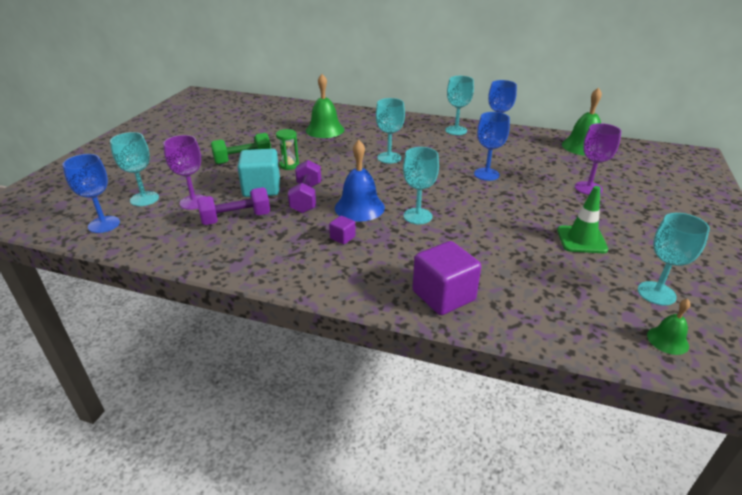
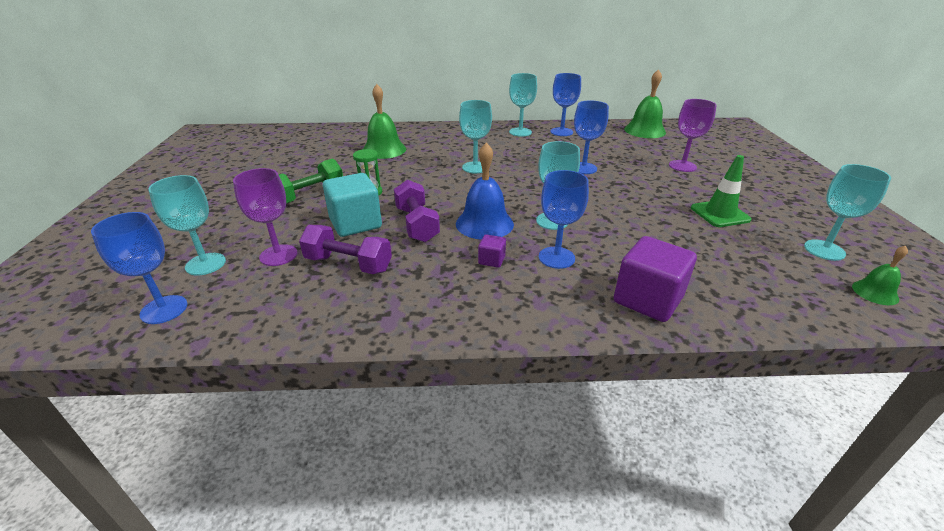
camera: 20 degrees left, 0 degrees up
purple dumbbell [197,187,270,225] -> purple dumbbell turned 60 degrees clockwise [299,225,392,274]
none -> blue goblet [539,170,589,269]

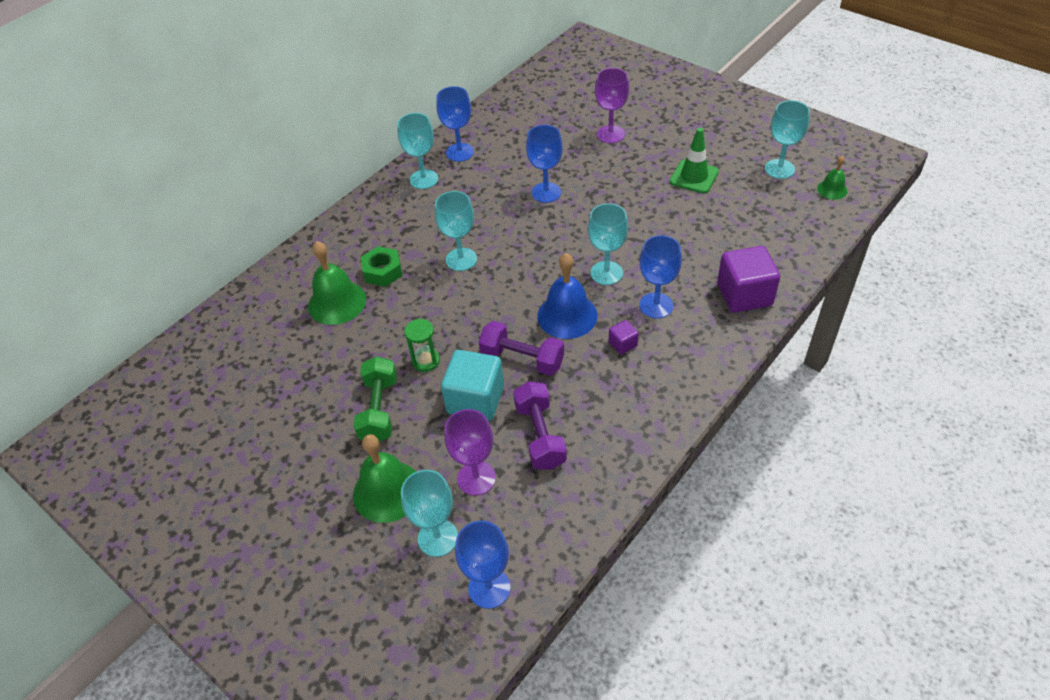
camera: 45 degrees left, 15 degrees up
purple dumbbell [299,225,392,274] -> purple dumbbell turned 75 degrees counterclockwise [513,381,567,470]
green bell [624,69,666,138] -> green bell moved to [353,434,416,523]
none -> green nut [361,246,402,287]

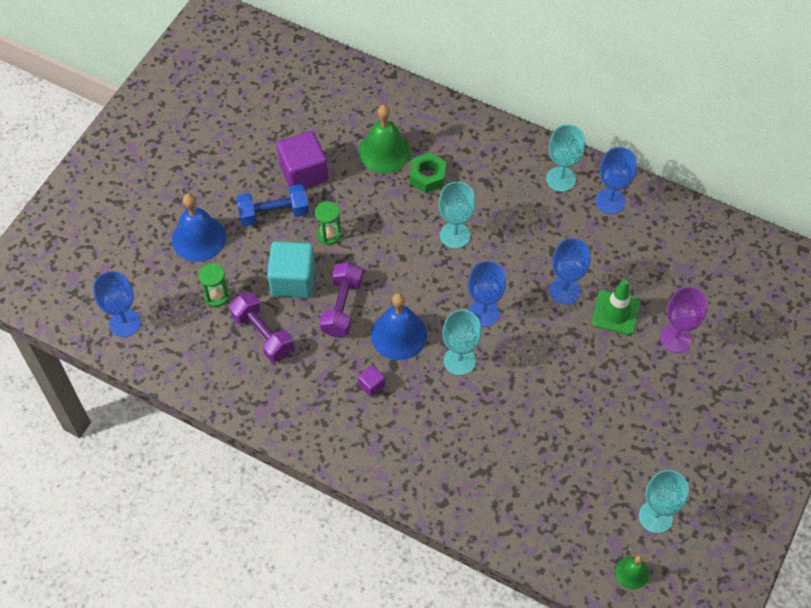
camera: 75 degrees right, 10 degrees up
green dumbbell [353,356,397,442] -> blue dumbbell [236,184,309,226]
green bell [353,434,416,523] -> blue bell [172,194,226,262]
turquoise goblet [401,470,458,557] -> none
purple goblet [445,409,496,496] -> green hourglass [199,263,229,307]
purple dumbbell [513,381,567,470] -> purple dumbbell turned 75 degrees clockwise [229,292,294,362]
blue goblet [639,235,682,318] -> blue goblet moved to [468,261,506,327]
green traffic cone [670,128,719,193] -> green traffic cone moved to [592,280,640,335]
purple cube [717,246,780,313] -> purple cube moved to [277,131,328,189]

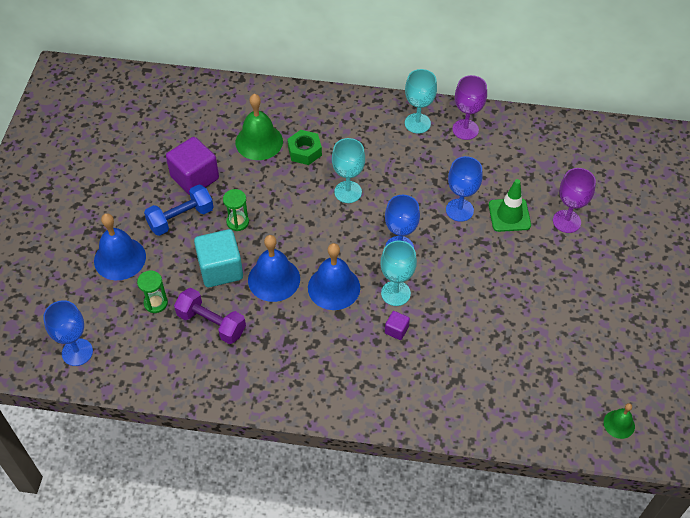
camera: 20 degrees left, 5 degrees down
purple dumbbell [320,262,363,337] -> blue bell [248,235,300,302]
purple cube [358,365,385,397] -> purple cube moved to [385,311,410,340]
blue goblet [595,147,637,214] -> purple goblet [453,75,487,140]
turquoise goblet [639,470,689,533] -> none

